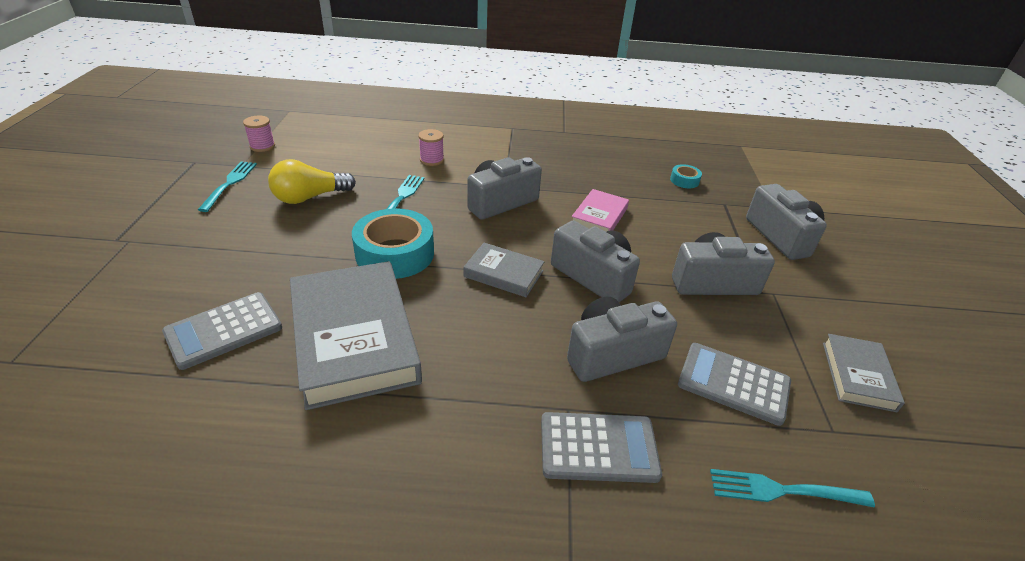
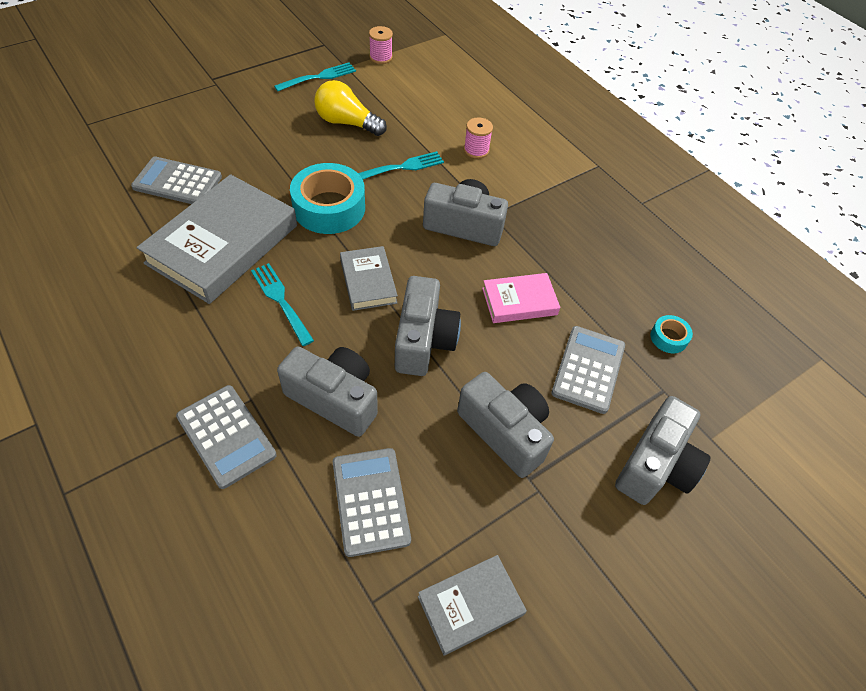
camera: 50 degrees right, 15 degrees up
turquoise fork [710,469,875,508] -> turquoise fork moved to [251,263,314,346]
none -> grey calculator [551,326,625,414]

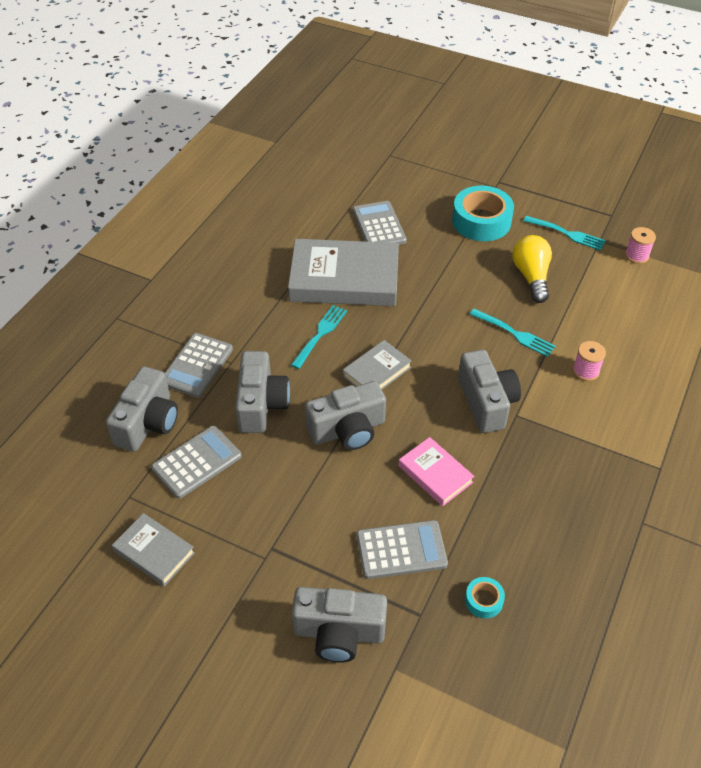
camera: 65 degrees right, 5 degrees down
turquoise tape [290,163,365,234] -> turquoise tape moved to [452,186,514,241]
grey camera [457,372,554,478] -> grey camera moved to [106,366,178,452]

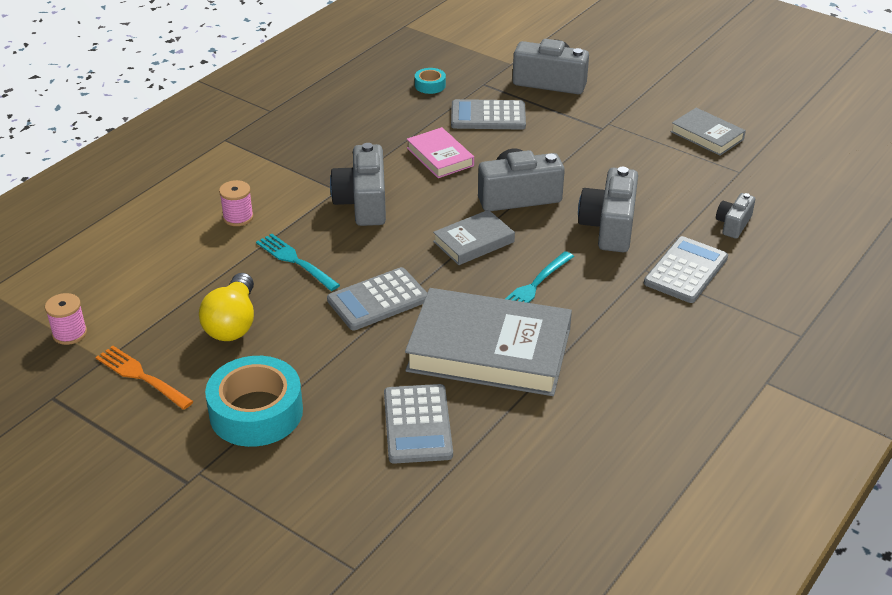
camera: 170 degrees left, 10 degrees down
grey camera [106,366,178,452] -> grey camera [716,193,755,239], size x0.55
grey calculator [151,426,242,499] -> grey calculator moved to [327,267,427,330]
turquoise fork [524,216,606,251] -> orange fork [95,346,194,410]

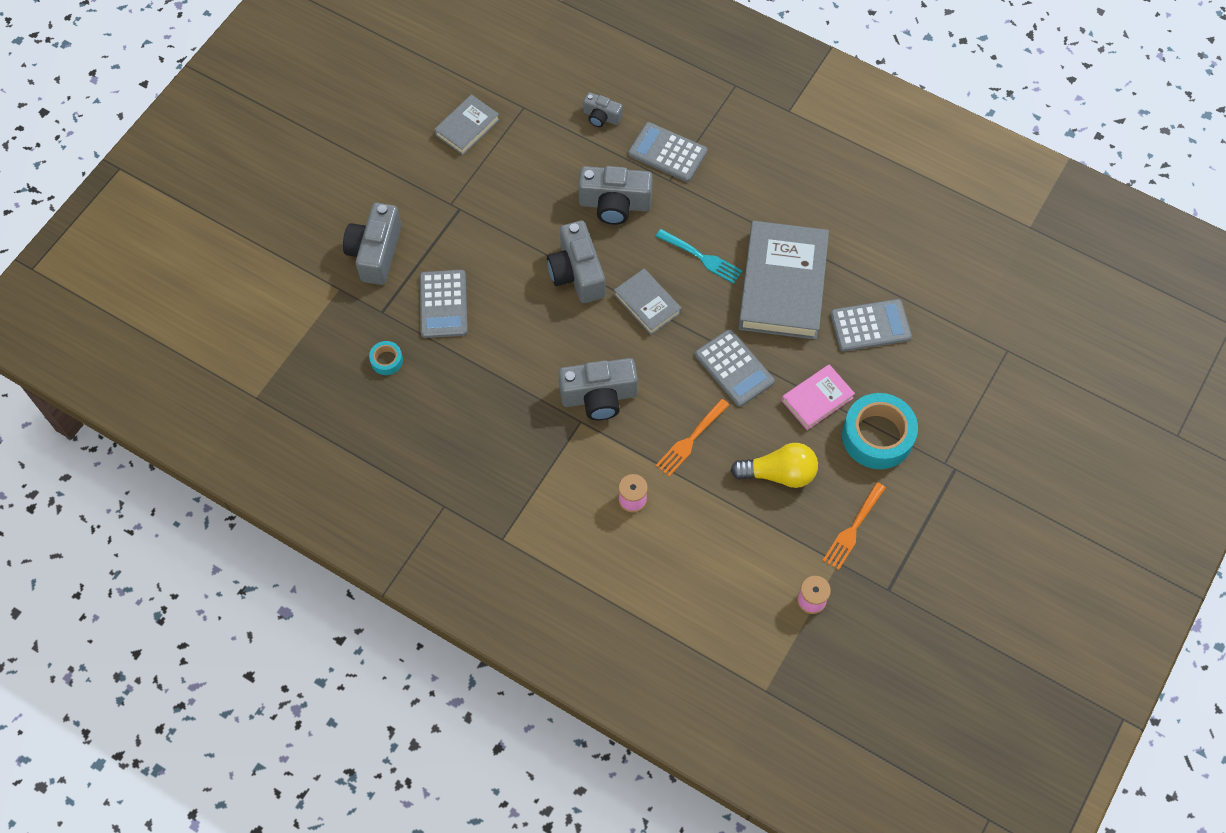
camera: 95 degrees left, 25 degrees up
turquoise fork [256,233,340,291] -> orange fork [656,399,729,477]
pink book [407,127,474,178] -> pink book moved to [782,364,855,430]

